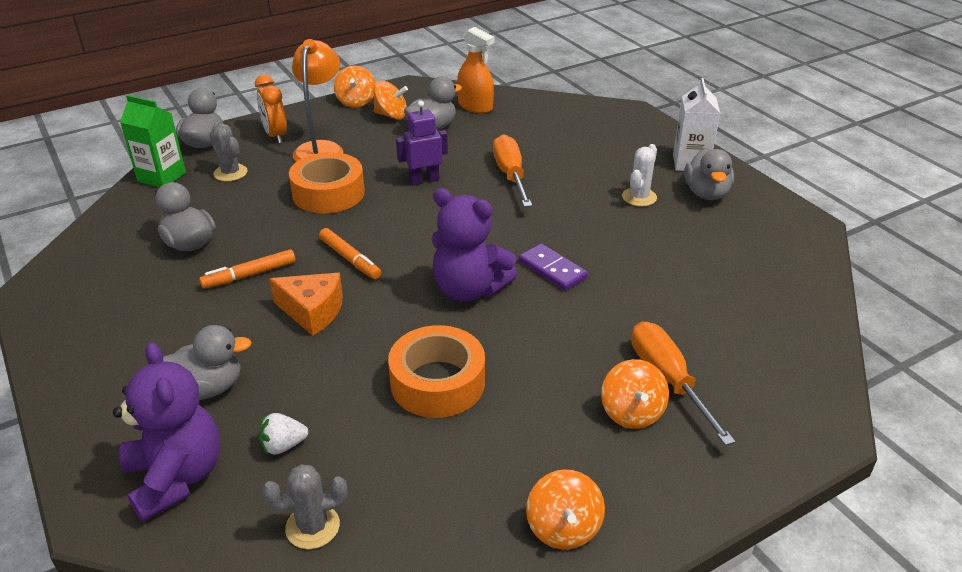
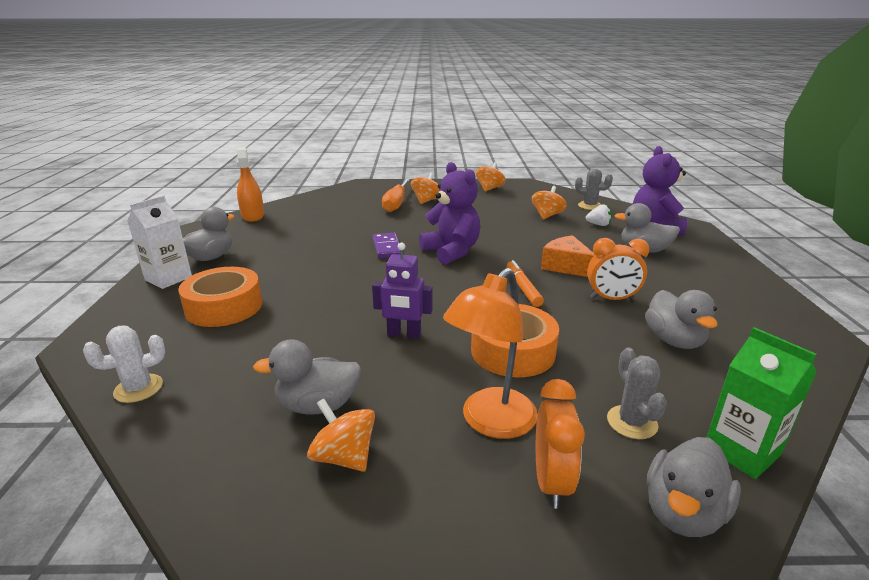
camera: 150 degrees left, 10 degrees down
orange marker [199,249,296,289] -> orange clock [587,238,650,300]
orange spinning top [334,66,376,108] -> orange spinning top moved to [532,186,567,219]
orange tape [388,325,485,418] -> orange tape moved to [178,267,262,327]
orange spray bottle [457,27,495,113] -> orange spray bottle moved to [237,147,264,222]
orange screwdriver [493,134,532,207] -> none
white cactus [622,144,657,207] -> white cactus moved to [83,326,165,403]

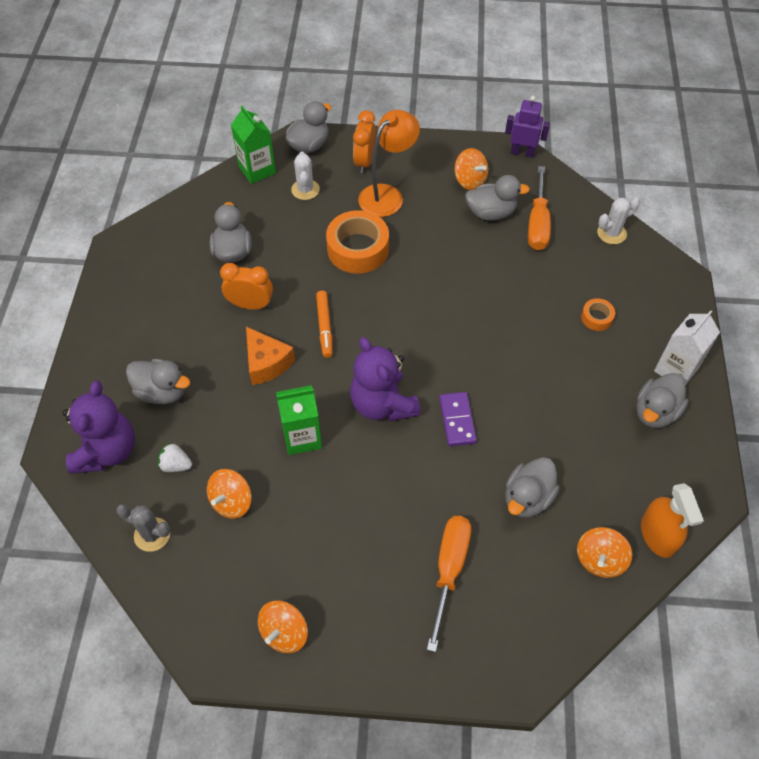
camera: 175 degrees left, 30 degrees up
orange tape [178,267,262,327] -> orange tape [581,298,615,331], size x0.48
purple robot [372,243,433,339] -> purple robot moved to [505,96,550,158]
orange spinning top [411,173,439,204] -> orange spinning top moved to [577,527,632,578]
grey cactus [607,348,667,439] -> white cactus [291,152,320,200]
none -> green carton [276,385,322,455]
none -> grey duck [505,457,560,518]
none -> orange screwdriver [528,166,551,250]

